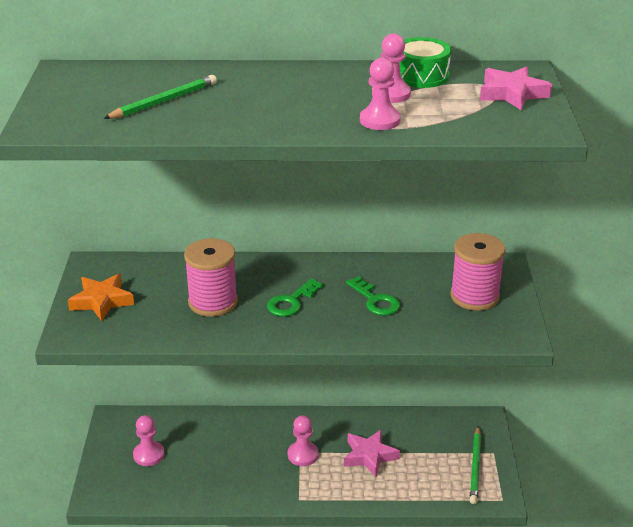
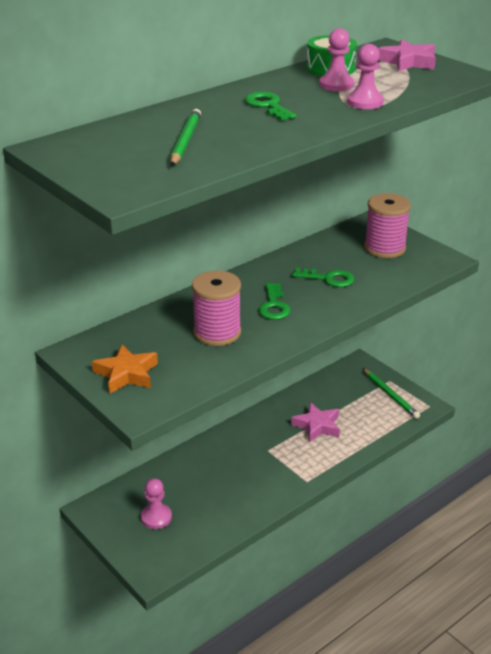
camera: 40 degrees left, 0 degrees up
pink pawn [288,415,318,466] -> none
none -> green key [245,92,297,120]

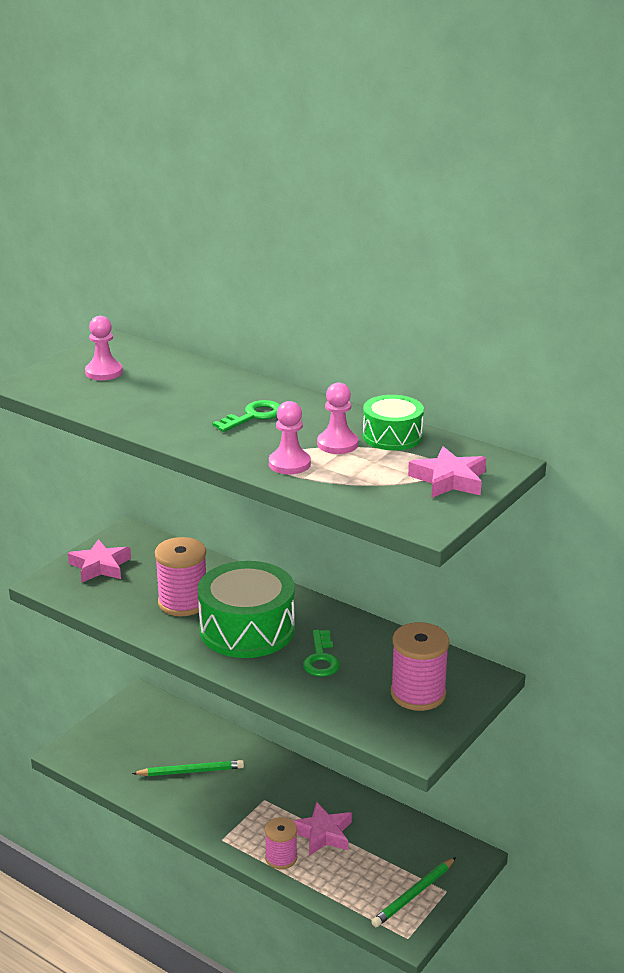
camera: 75 degrees right, 5 degrees down
orange star [92,344,158,393] -> pink star [68,539,131,582]
pink pawn [141,478,172,529] -> pink pawn moved to [85,316,123,380]
green pencil [171,109,201,166] -> green pencil moved to [132,760,244,776]
green key [259,283,290,320] -> green drum [198,561,295,658]
none -> pink spool [265,817,297,869]

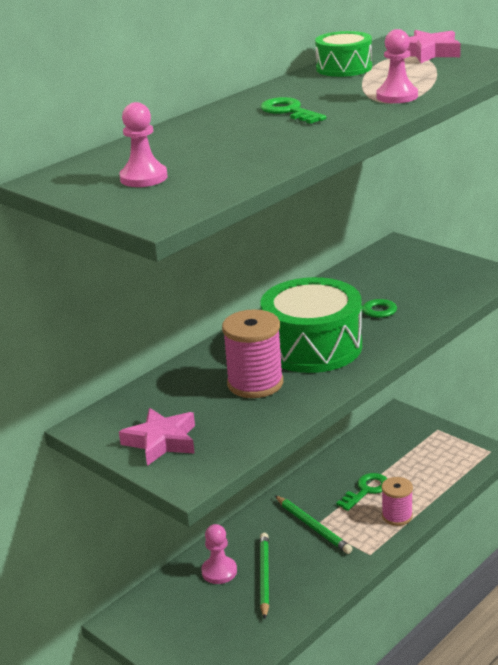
camera: 80 degrees left, 0 degrees up
pink star [293,802,352,856] -> green key [336,473,387,511]
pink pawn [317,382,358,454] -> pink pawn moved to [201,524,237,584]
green pencil [371,857,456,927] -> green pencil moved to [275,495,353,554]
pink spool [391,622,450,711] -> none

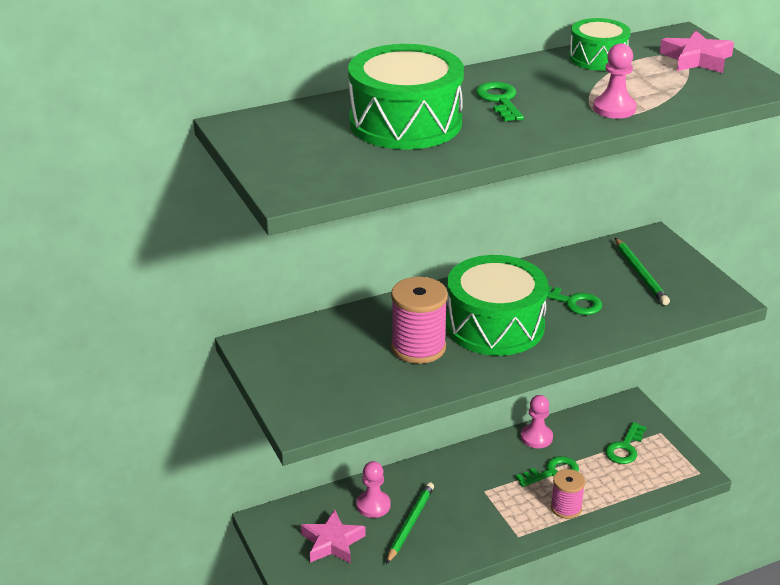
camera: 20 degrees right, 5 degrees up
pink pawn [119,102,168,187] -> pink pawn moved to [521,395,553,448]
pink star [119,408,195,466] -> pink star moved to [301,510,366,564]
green pencil [275,495,353,554] -> green pencil moved to [615,238,670,305]
none -> green drum [348,44,464,150]
none -> green key [605,422,646,464]

